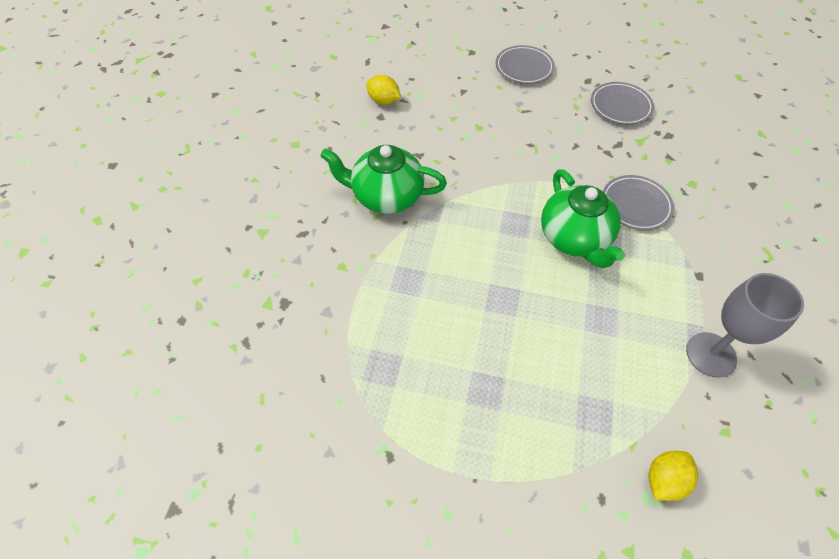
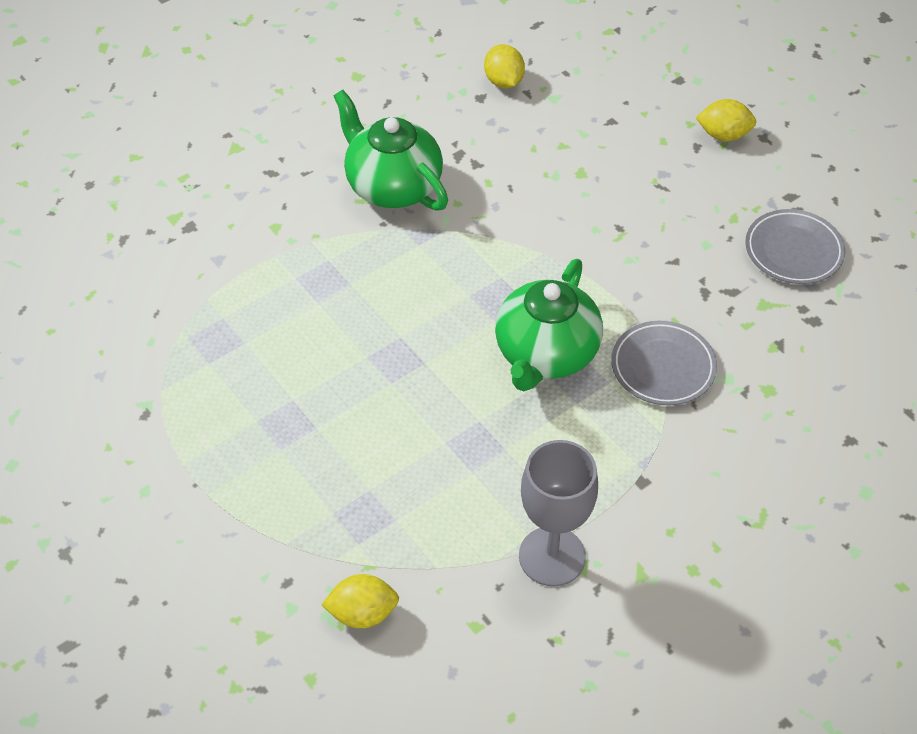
camera: 40 degrees right, 5 degrees down
grey plate [496,45,555,84] -> yellow lemon [696,99,757,141]

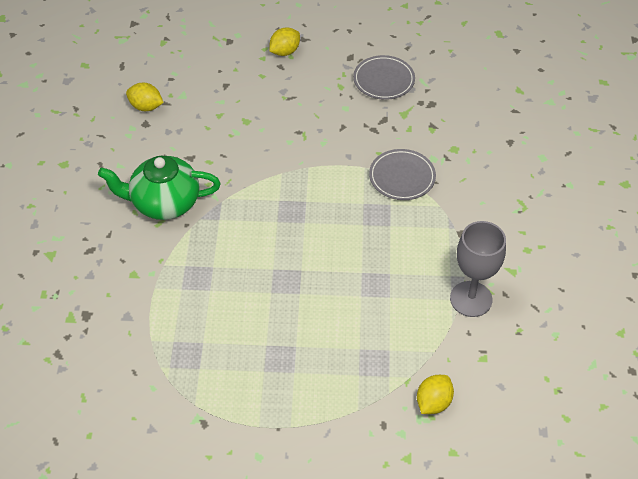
camera: 50 degrees left, 0 degrees up
green teapot [495,259,603,391] -> none

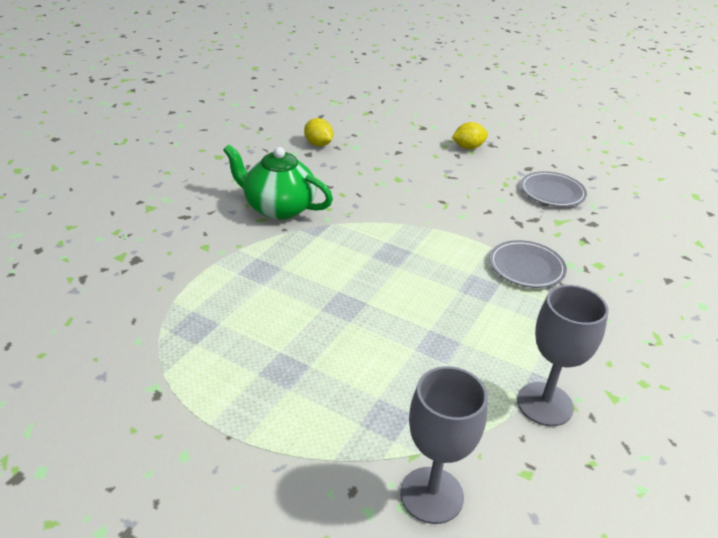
camera: 25 degrees right, 15 degrees down
yellow lemon [417,375,454,414] -> grey goblet [400,366,488,524]

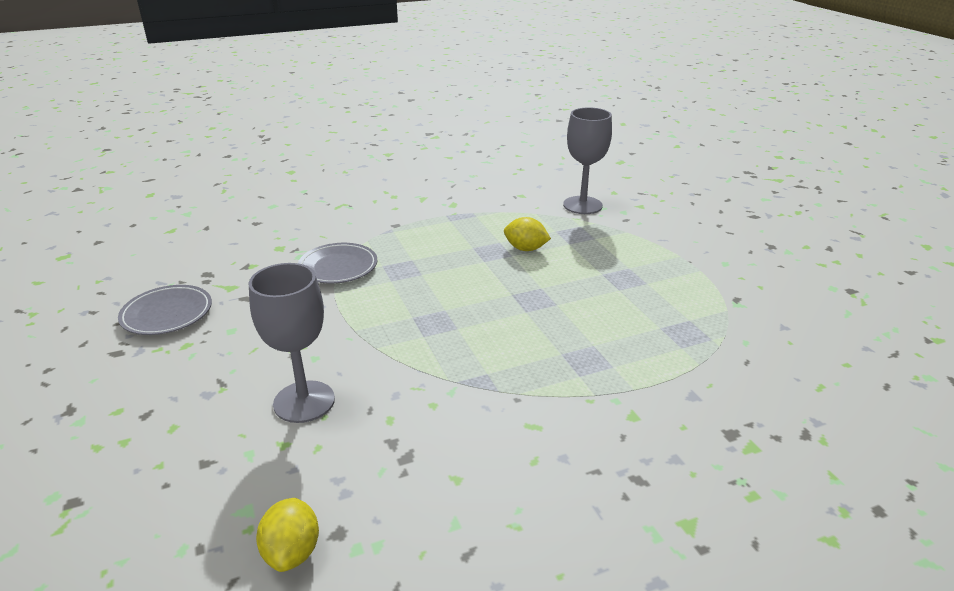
camera: 140 degrees left, 5 degrees down
green teapot [223,144,333,220] -> none
yellow lemon [452,122,488,149] -> yellow lemon moved to [504,217,551,251]
grey goblet [517,285,609,426] -> grey goblet moved to [249,263,335,423]

